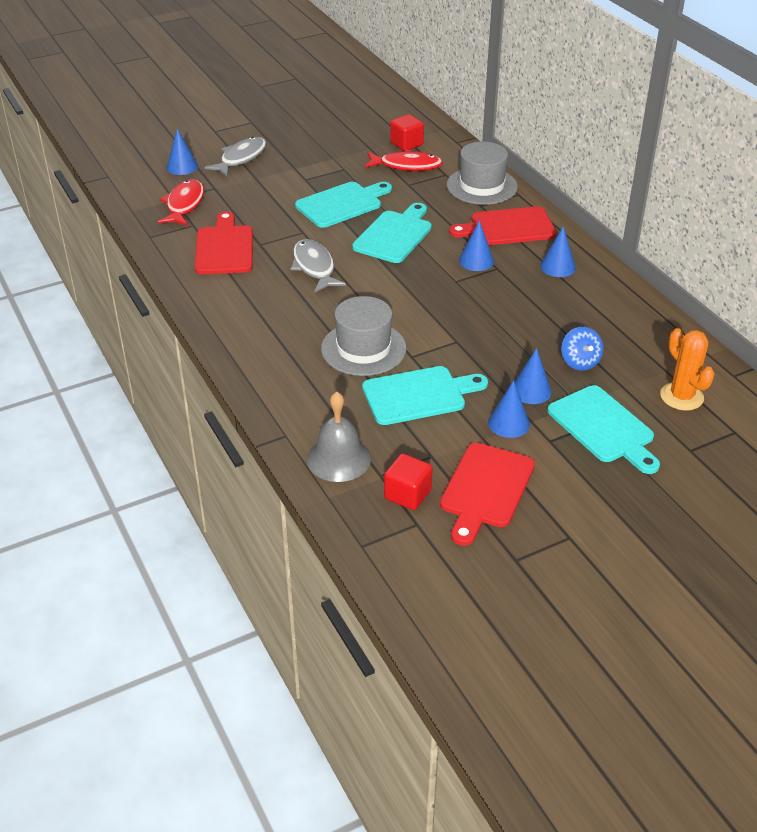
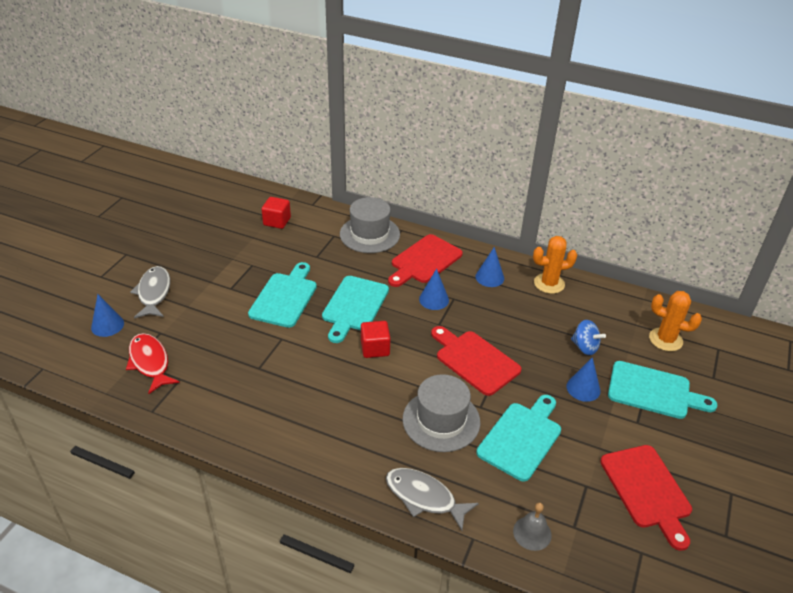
camera: 40 degrees left, 0 degrees up
red cutting board [195,211,253,274] -> red cutting board moved to [431,326,522,396]
grey fish [291,239,346,293] -> grey fish moved to [386,468,479,531]
grey bell [307,392,371,482] -> grey bell [513,503,552,551], size x0.65
turquoise cutting board [352,203,432,263] -> turquoise cutting board turned 150 degrees counterclockwise [322,276,389,343]
red fish [365,149,443,171] -> none
red cube [384,453,432,510] -> red cube moved to [361,321,390,358]
blue cone [488,380,530,438] -> none
none -> orange cactus [533,236,577,294]

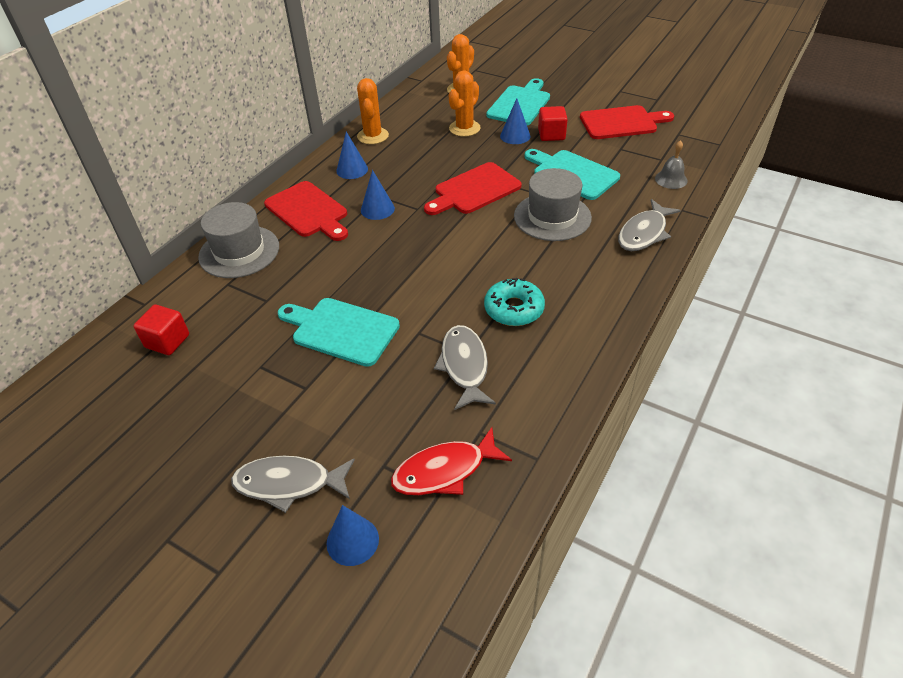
camera: 80 degrees left, 5 degrees up
turquoise cutting board [322,276,389,343] -> none
red cube [361,321,390,358] -> red cube moved to [538,106,568,141]
blue spinning top [571,320,606,355] -> orange cactus [449,71,481,137]
none -> grey fish [434,325,496,410]
none -> turquoise donut [484,278,545,326]

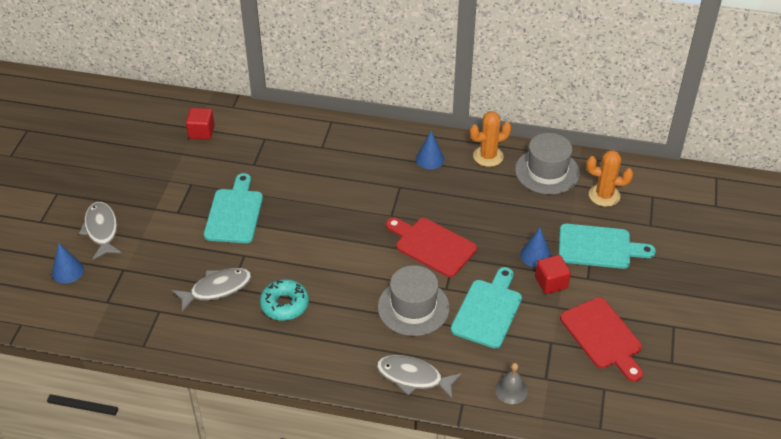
camera: 70 degrees right, 0 degrees up
grey hat [198,202,279,278] -> grey hat moved to [515,133,580,194]
red cutting board [264,181,348,241] -> none
blue cone [361,170,395,220] -> none
red fish [391,427,512,495] -> none
orange cactus [449,71,481,137] -> none

